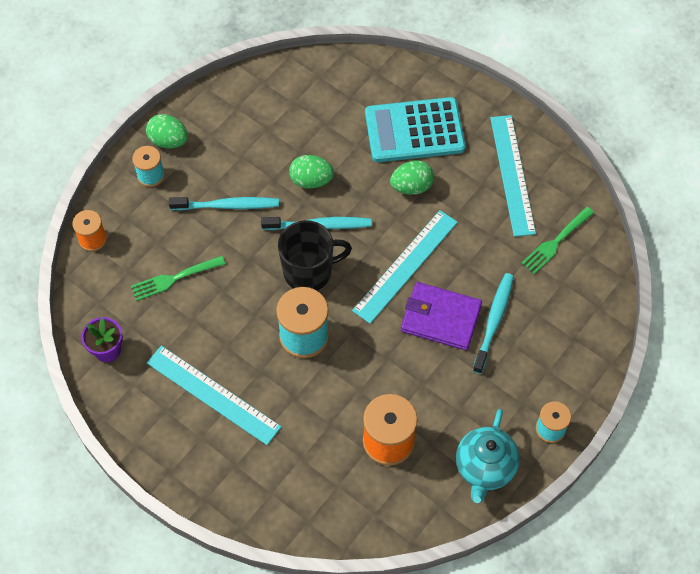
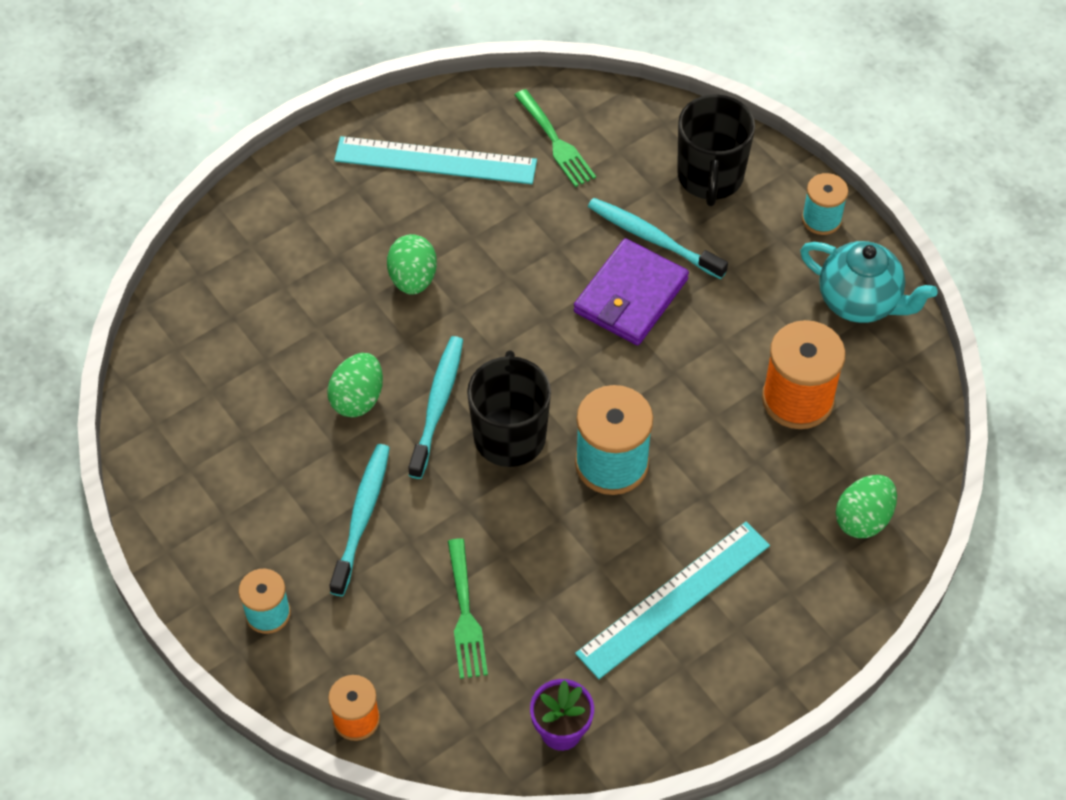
camera: 75 degrees left, 5 degrees down
green egg [146,114,188,149] -> green egg moved to [836,475,897,538]
turquoise ruler [352,210,458,324] -> none
turquoise calculator [365,97,465,162] -> none
none -> black mug [677,94,755,206]

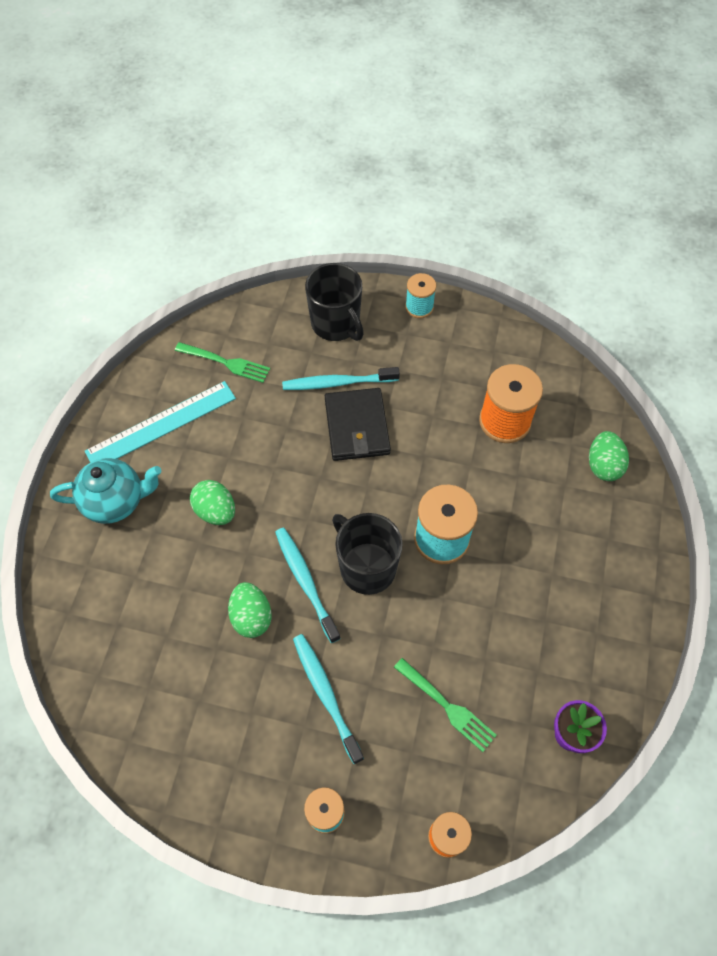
camera: 40 degrees left, 5 degrees up
purple wallet [574,238,689,345] -> black wallet [325,388,391,461]
turquoise ruler [575,522,770,679] -> none
turquoise teapot [800,241,938,323] -> turquoise teapot moved to [50,458,161,524]

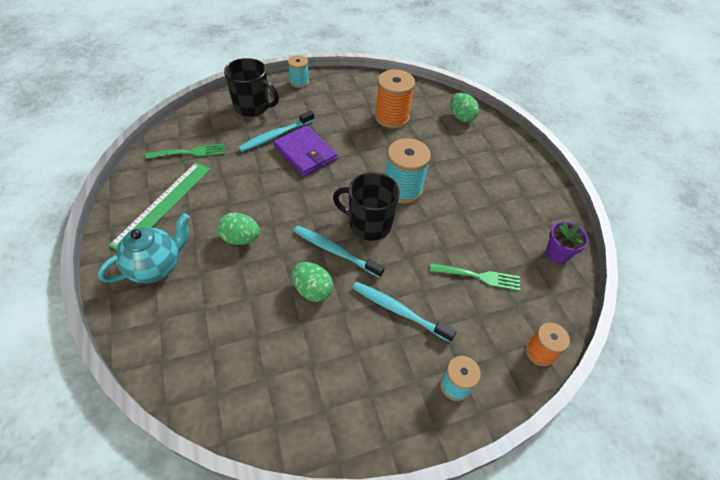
camera: 35 degrees left, 10 degrees down
turquoise ruler [84,381,236,462] -> green ruler [109,162,211,250]
black wallet [325,388,391,461] -> purple wallet [273,126,338,176]

